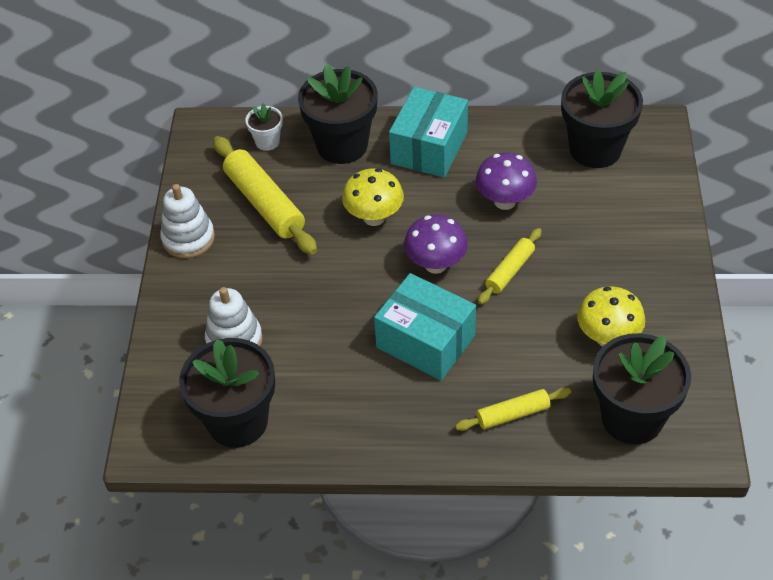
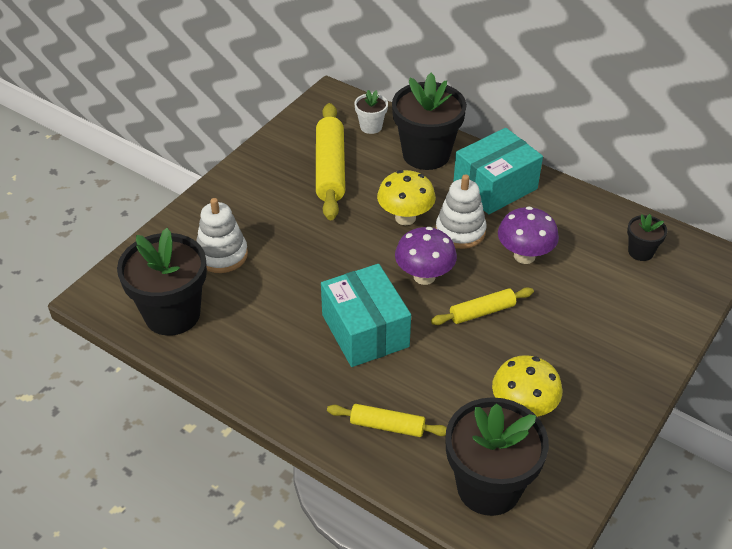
camera: 30 degrees right, 5 degrees down
white stacking toy [160,184,215,258] -> white stacking toy moved to [436,174,487,249]
black flower pot [561,70,643,168] -> black flower pot [627,214,667,261], size x0.48

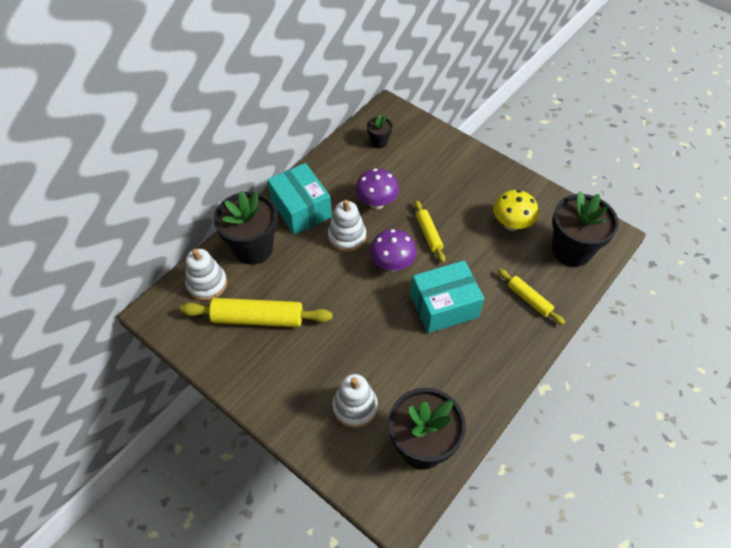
camera: 85 degrees left, 10 degrees up
yellow rolling pin [327,404,447,437] -> yellow rolling pin turned 60 degrees counterclockwise [498,269,565,325]
white flower pot [354,90,388,134] -> white stacking toy [185,249,227,301]
yellow mushroom [377,170,436,225] -> none

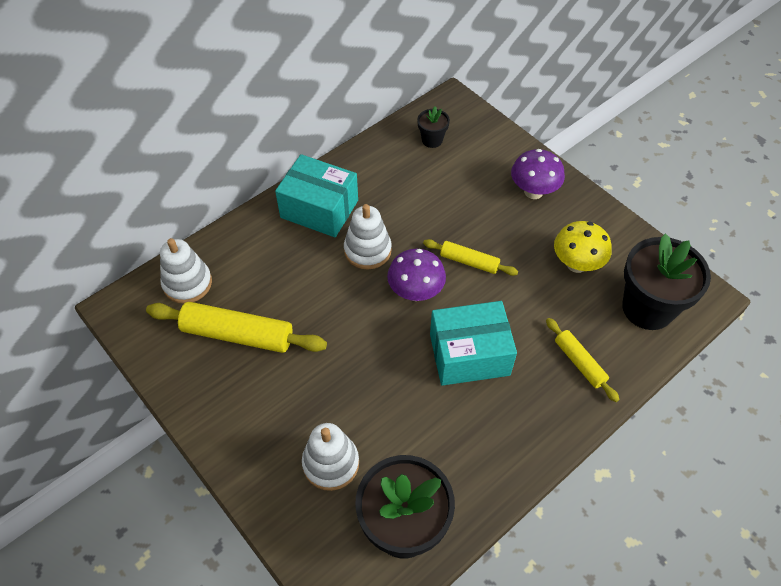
camera: 10 degrees right, 0 degrees up
black flower pot [214,191,278,265] -> none
turquoise box [267,163,332,235] -> turquoise box turned 45 degrees counterclockwise [275,154,358,237]
purple mushroom [355,169,399,209] -> purple mushroom moved to [511,149,565,199]
yellow rolling pin [414,200,445,263] -> yellow rolling pin turned 60 degrees counterclockwise [423,239,518,276]

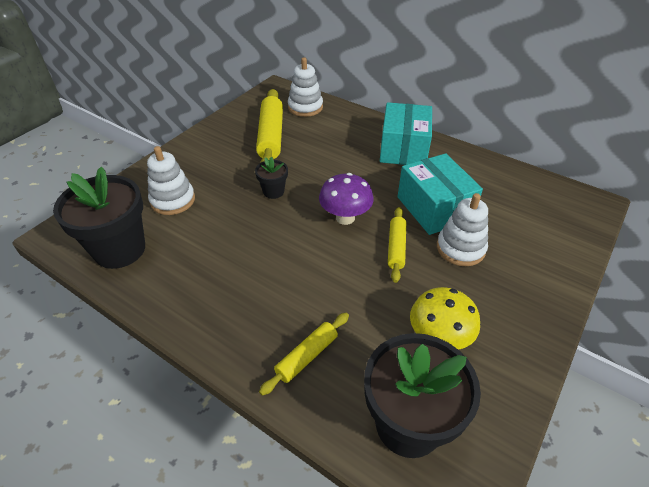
camera: 75 degrees right, 10 degrees down
white stacking toy [344,204,392,269] -> white stacking toy moved to [437,193,488,266]
black flower pot [417,106,450,148] -> black flower pot moved to [255,157,288,199]
turquoise box [430,301,517,386] -> turquoise box moved to [397,153,483,235]
purple mushroom [511,149,565,199] -> none

